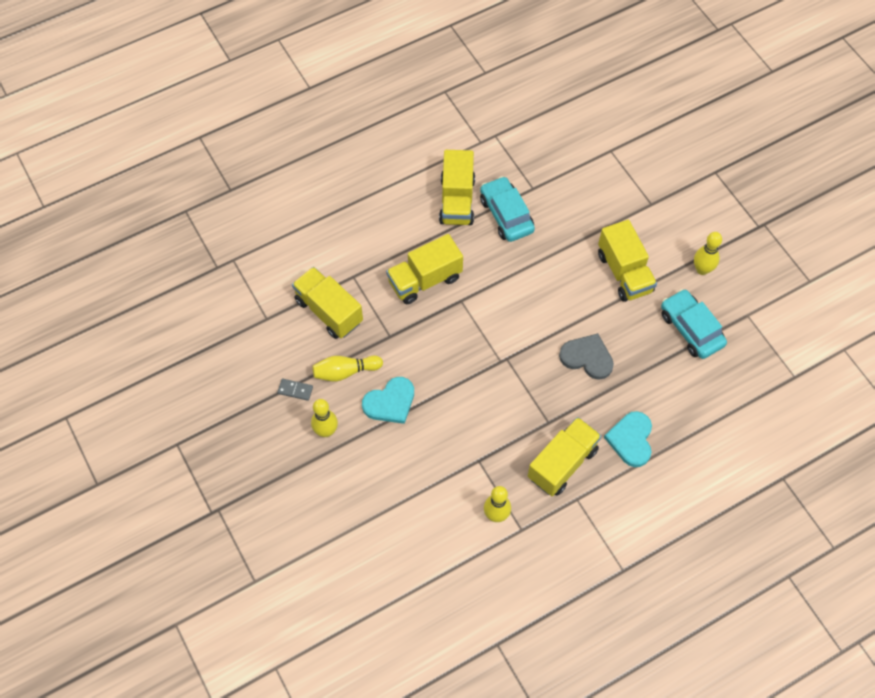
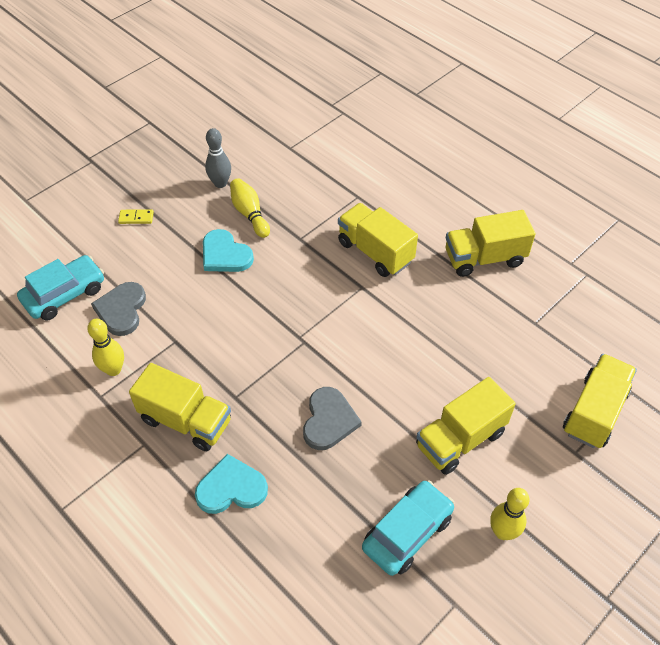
camera: 75 degrees right, 10 degrees down
grey domino [277,379,313,401] -> grey bowling pin [205,128,231,188]
yellow truck [292,267,363,339] -> yellow truck moved to [563,354,637,448]
yellow bowling pin [311,399,338,437] -> none
turquoise car [480,176,535,242] -> turquoise car moved to [17,255,104,321]
none -> grey heart [91,282,146,336]
none -> yellow domino [118,209,154,224]

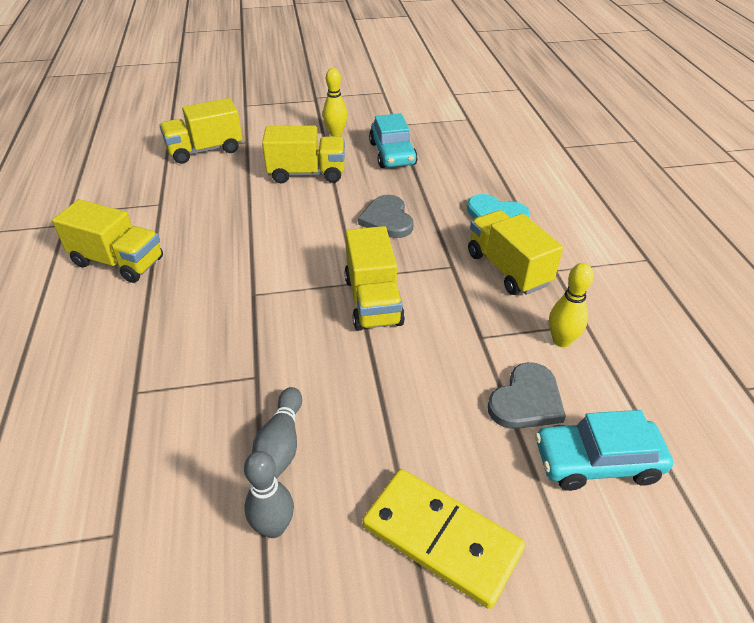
camera: 145 degrees left, 10 degrees down
yellow domino [118,209,154,224] -> yellow domino [362,469,525,609], size x2.46
turquoise heart [203,229,254,272] -> none
yellow bowling pin [230,178,270,238] -> grey bowling pin [252,387,302,479]
grey heart [303,387,362,450] -> grey heart turned 60 degrees counterclockwise [358,195,414,238]
yellow truck [338,203,418,277] -> yellow truck moved to [344,226,405,331]
turquoise car [362,480,454,576] -> turquoise car turned 90 degrees counterclockwise [369,113,418,168]

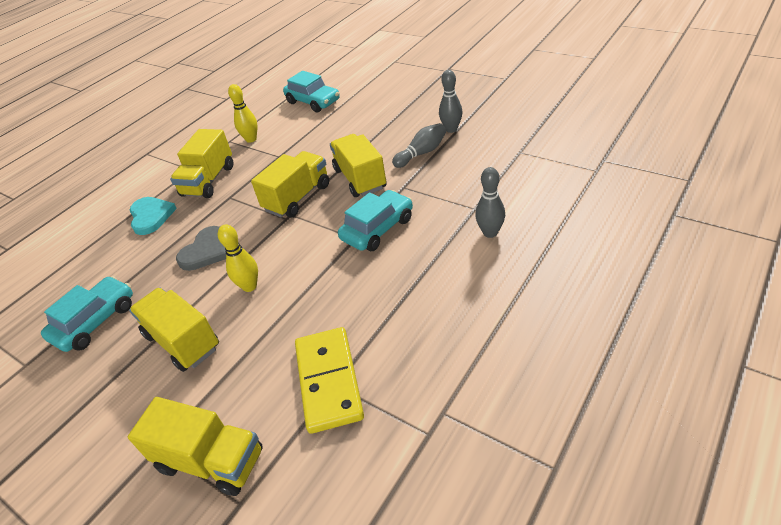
camera: 130 degrees left, 0 degrees up
yellow truck [52,199,163,283] -> yellow truck moved to [330,134,387,197]
yellow bowling pin [323,68,348,137] -> yellow bowling pin moved to [218,225,258,292]
yellow domino [362,469,525,609] -> yellow domino moved to [295,327,364,434]
grey heart [488,362,566,429] -> none
none -> turquoise car [338,190,413,251]
none -> grey bowling pin [475,167,505,238]

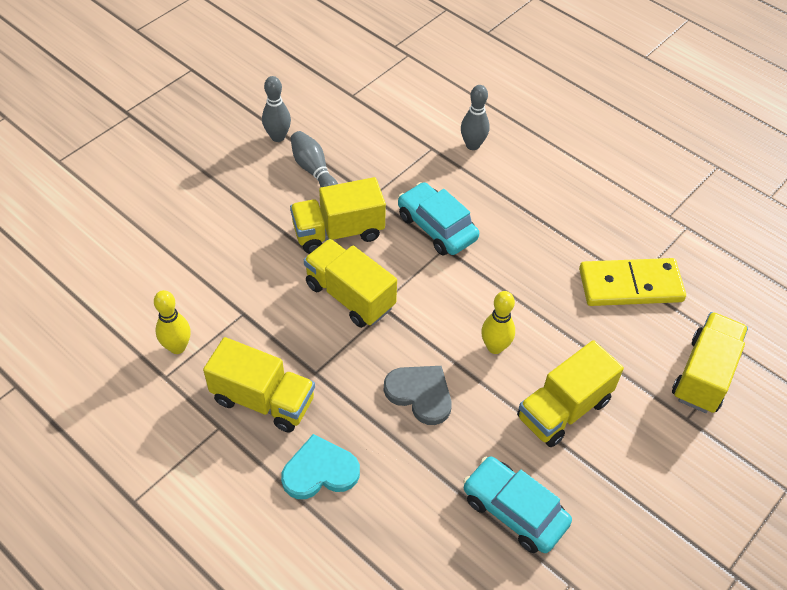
camera: 90 degrees left, 10 degrees up
turquoise car [283,71,340,112] -> none

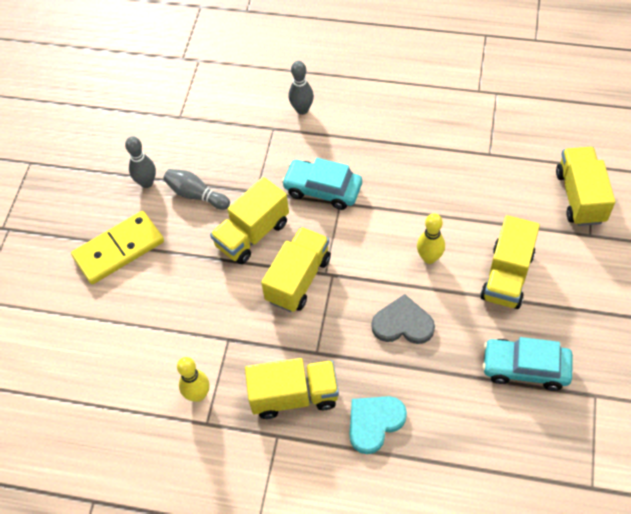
camera: 25 degrees left, 5 degrees up
yellow truck [304,239,397,328] -> yellow truck turned 105 degrees clockwise [261,227,331,312]
yellow domino [579,258,686,306] -> yellow domino moved to [71,211,164,284]

